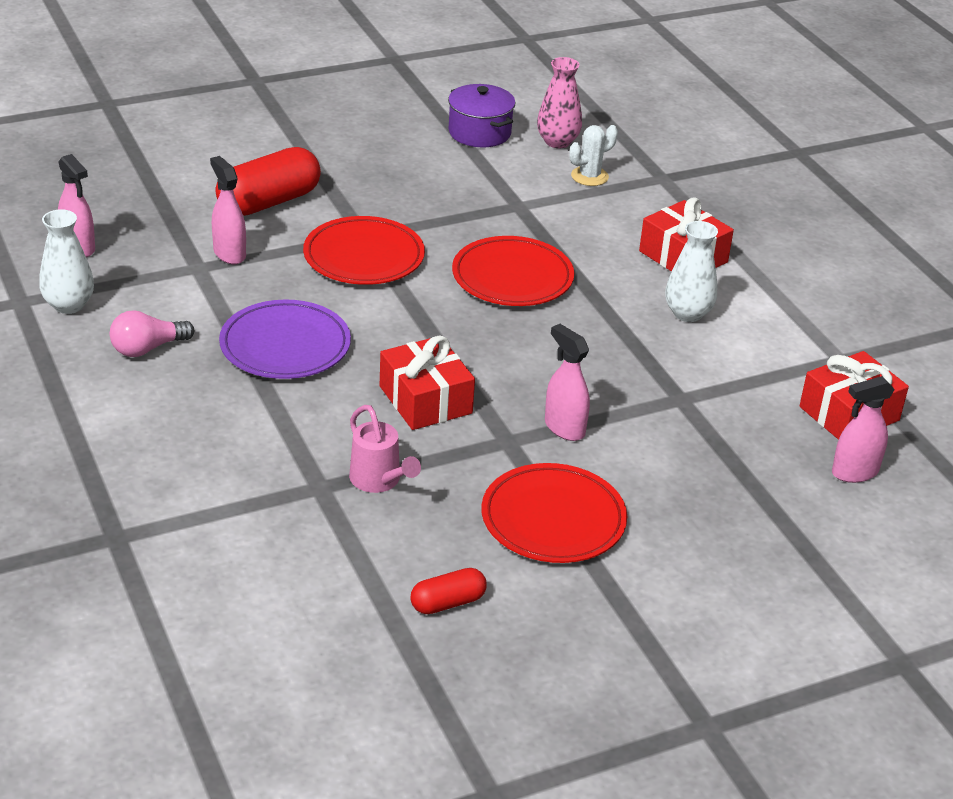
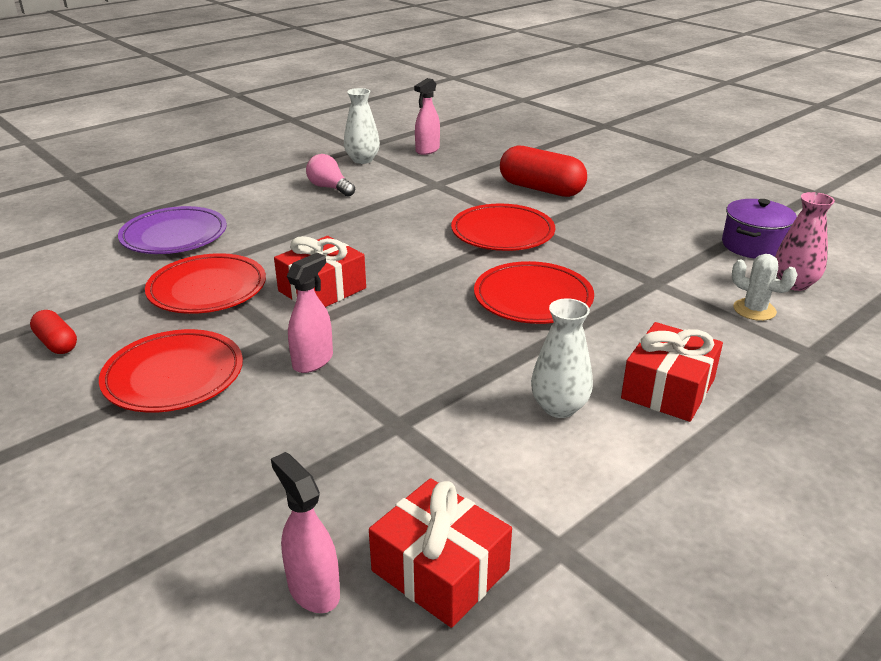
camera: 75 degrees right, 5 degrees down
pink spray bottle [210,156,246,264] -> none
purple plate [219,299,351,379] -> purple plate moved to [118,206,227,254]
pink watering can [349,405,421,493] -> red plate [145,253,266,314]

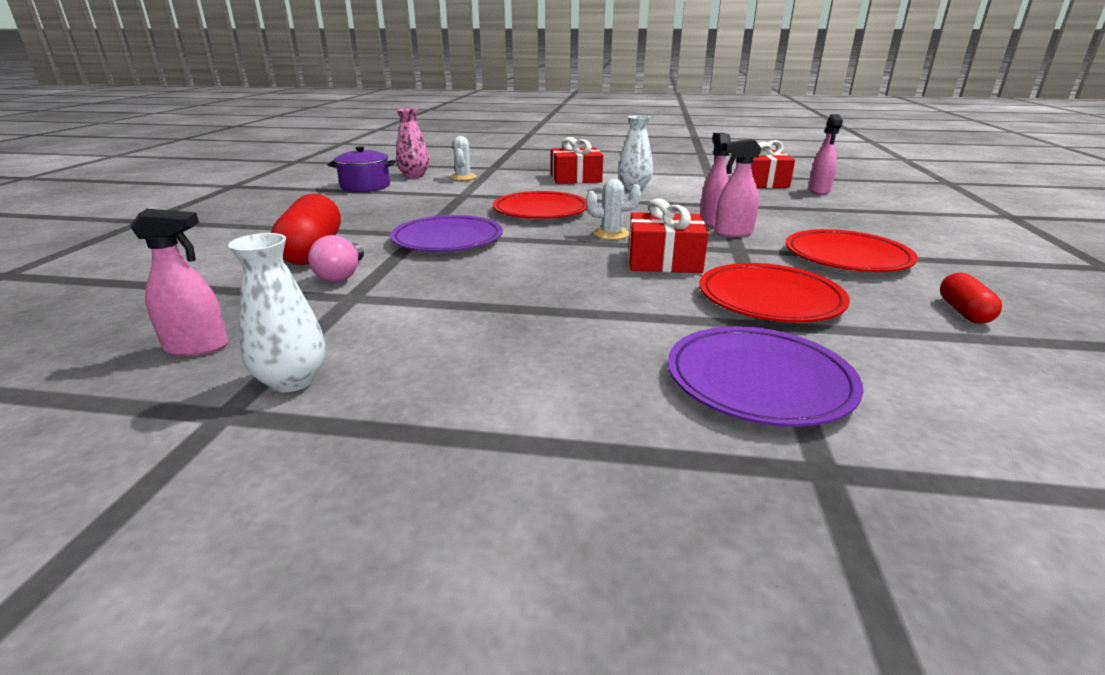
camera: 130 degrees left, 5 degrees down
pink light bulb [306,154,355,197] -> pink light bulb moved to [308,235,364,282]
red plate [451,204,555,251] -> purple plate [390,215,503,252]
none -> white cactus [586,179,641,240]
none -> pink spray bottle [700,133,731,227]

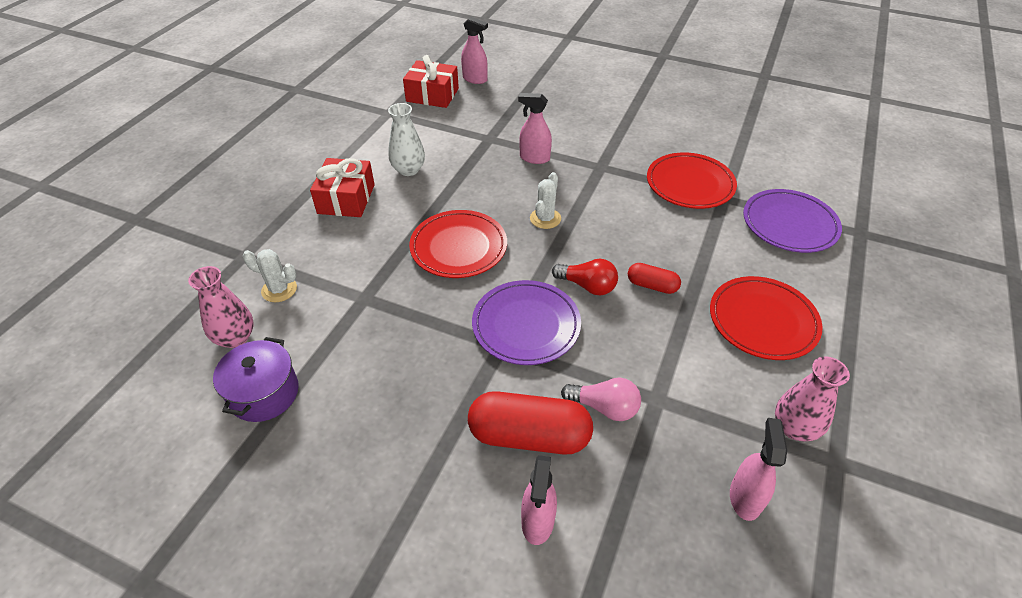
camera: 75 degrees left, 20 degrees up
white vase [228,233,325,392] -> pink vase [775,356,850,441]
red gift [628,198,708,273] -> none
pink spray bottle [714,139,762,237] -> pink spray bottle moved to [521,455,557,545]
red plate [785,229,918,272] -> red plate moved to [710,276,823,360]
red capsule [940,273,1002,323] -> red capsule moved to [628,263,681,294]
none -> red light bulb [552,259,618,295]

